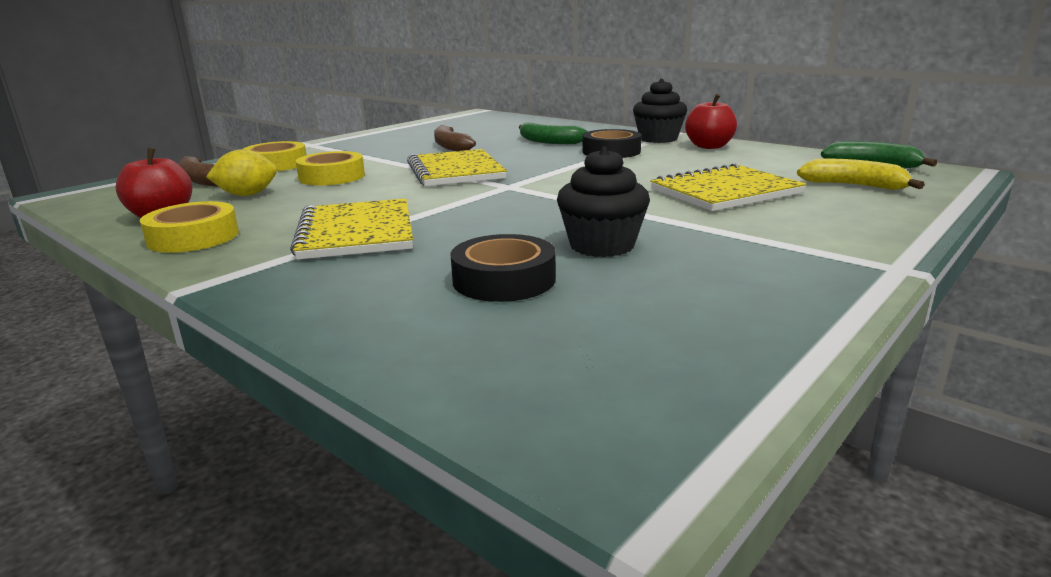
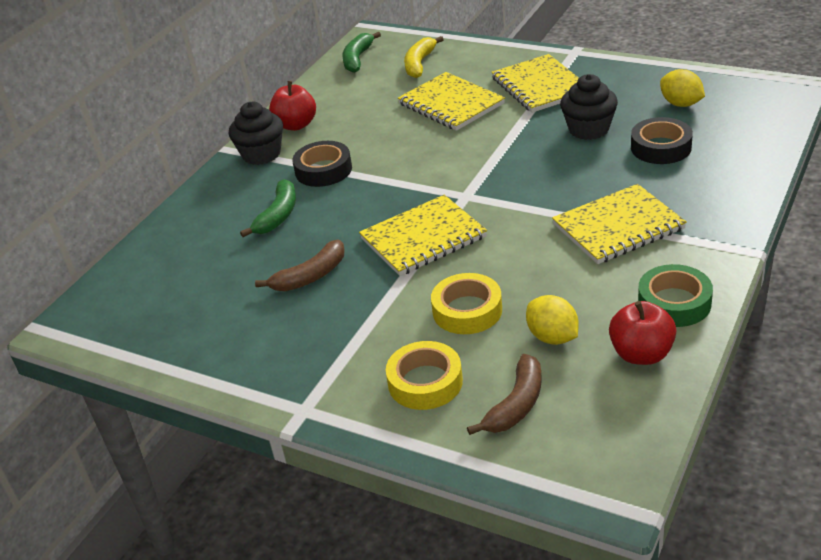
camera: 100 degrees left, 15 degrees up
yellow tape [140,201,239,253] -> green tape [638,264,713,327]
none -> yellow notebook [492,54,579,113]
none -> yellow lemon [660,69,705,107]

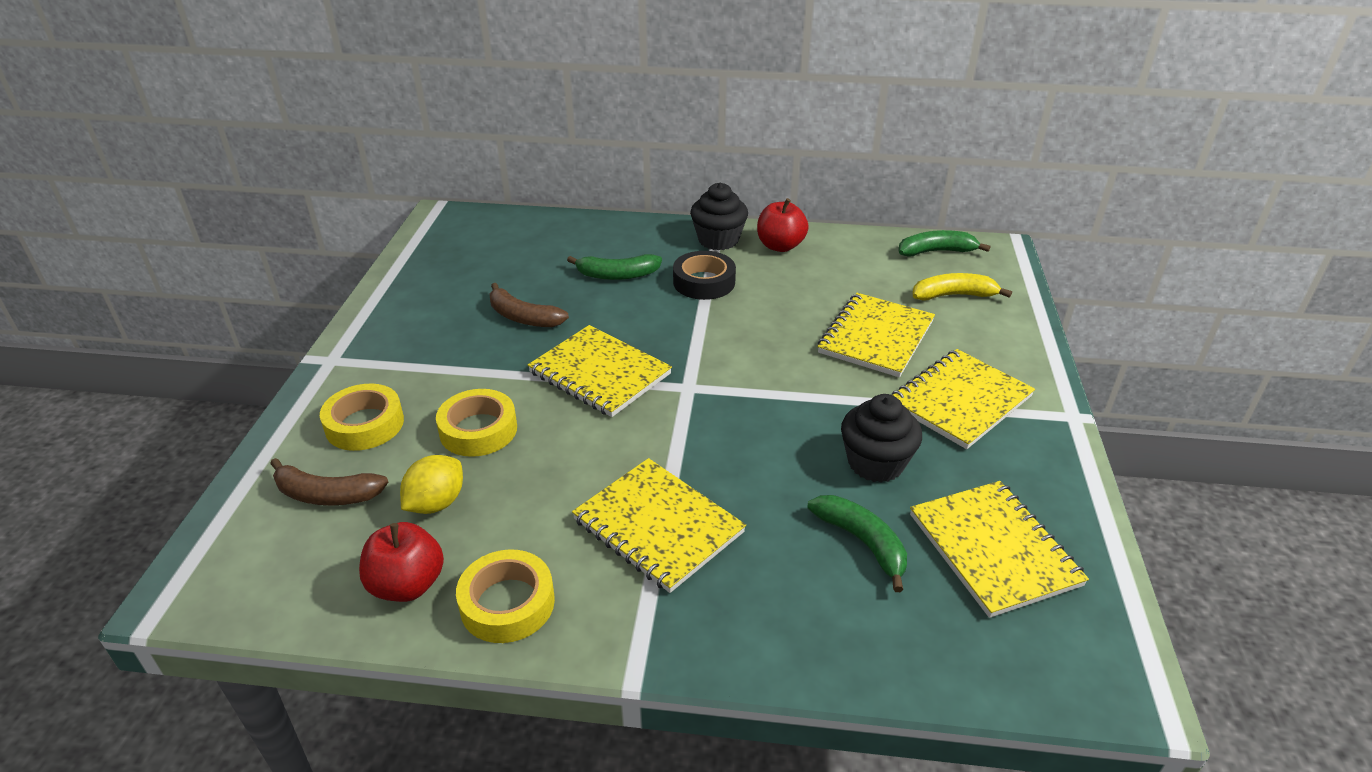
camera: 65 degrees right, 0 degrees up
black tape [631,117,693,164] -> green banana [807,495,907,592]
green tape [638,264,713,327] -> yellow tape [456,549,555,643]
yellow lemon [660,69,705,107] -> yellow notebook [910,481,1089,618]

